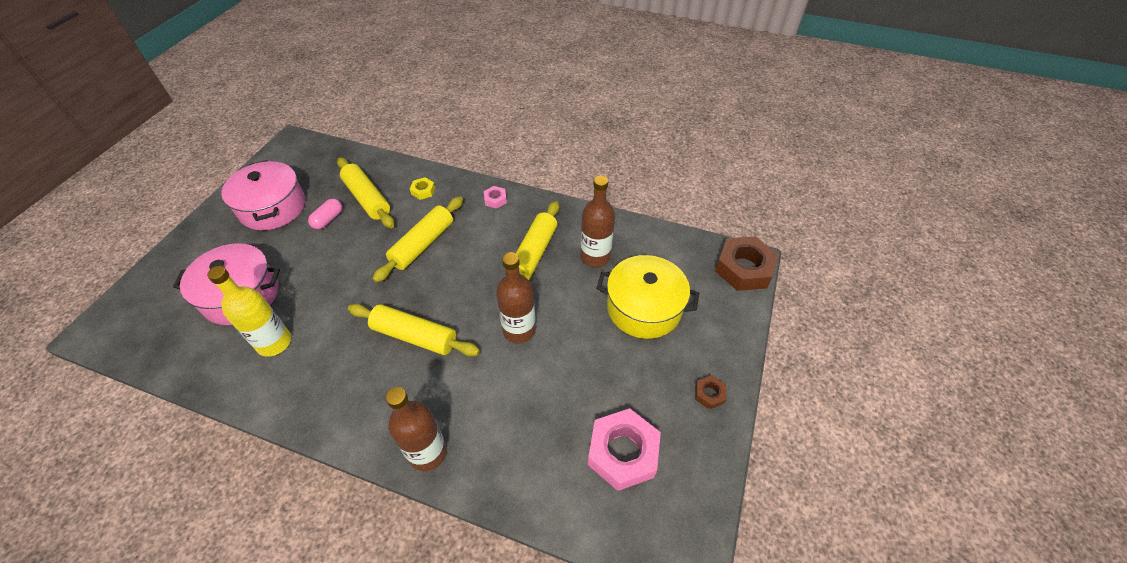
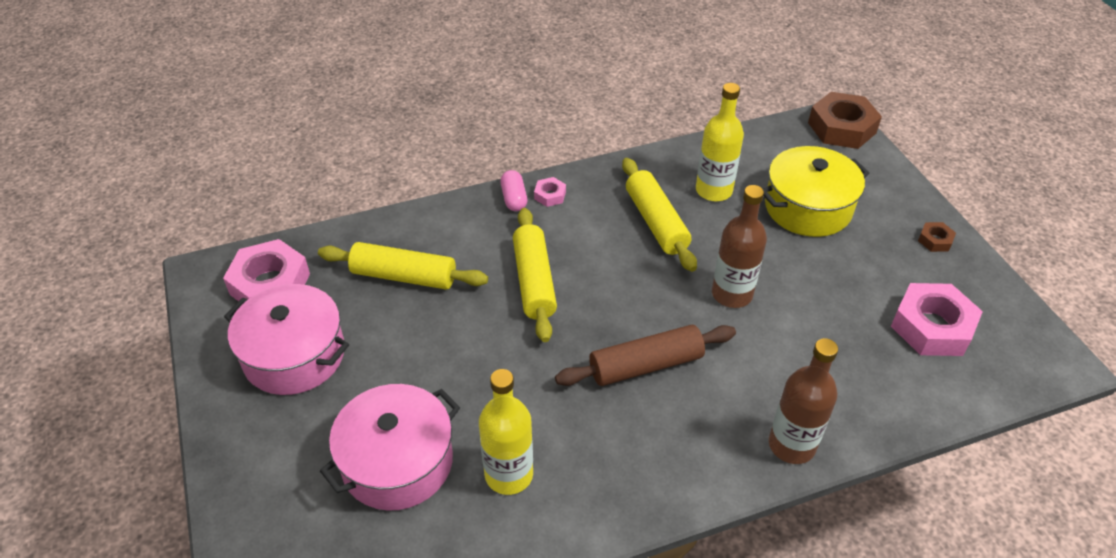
camera: 40 degrees left, 5 degrees down
pink capsule [308,199,342,229] -> pink capsule moved to [500,170,527,211]
yellow rolling pin [348,304,480,357] -> brown rolling pin [555,325,736,386]
yellow nut [410,178,435,200] -> none
brown bottle [580,175,615,267] -> yellow bottle [696,83,744,201]
none -> pink nut [223,239,310,301]

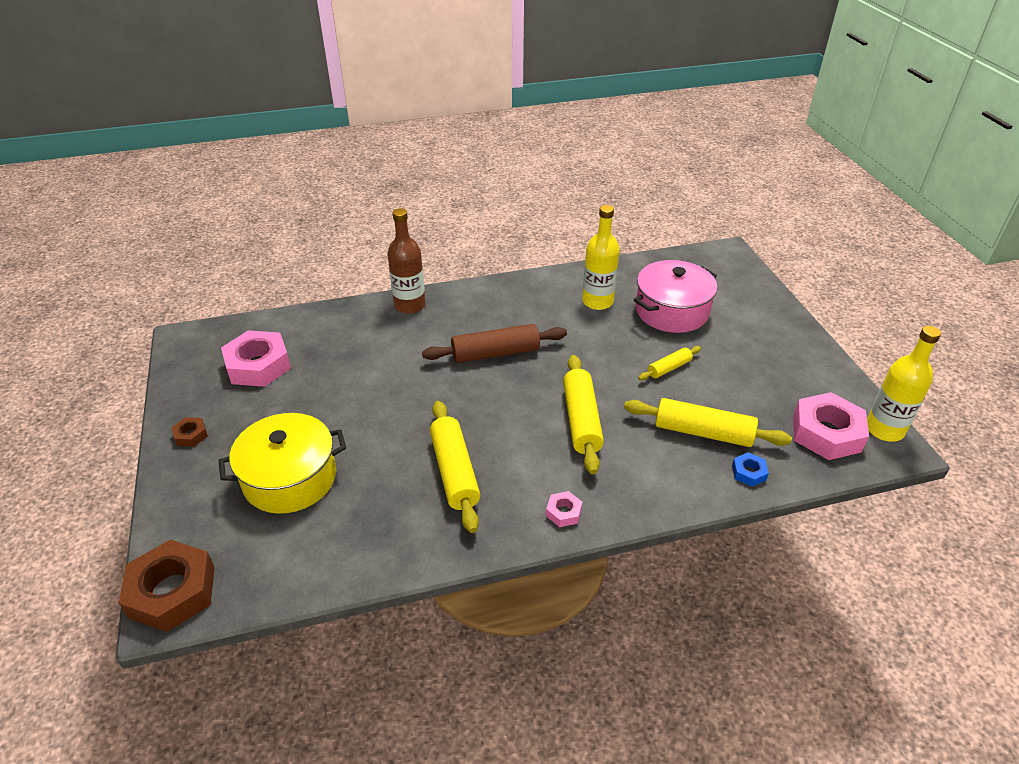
camera: 175 degrees left, 5 degrees down
pink pot [224,284,349,395] -> none
pink capsule [500,170,527,211] -> none
yellow bottle [696,83,744,201] -> yellow bottle moved to [867,326,941,442]
brown bottle [712,185,767,308] -> none
none -> yellow rolling pin [638,346,701,380]
none -> blue nut [732,452,769,487]

